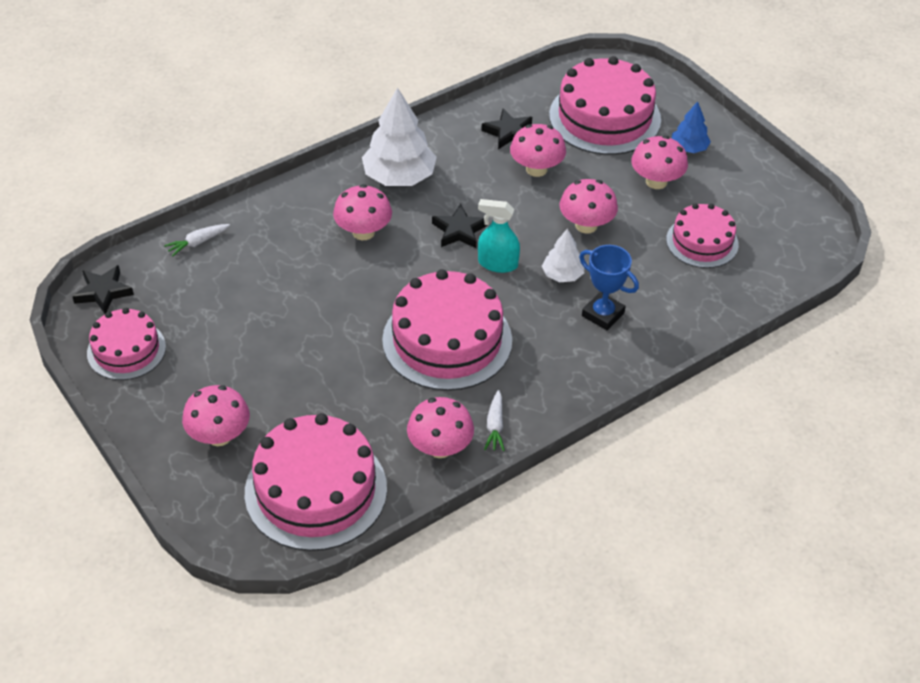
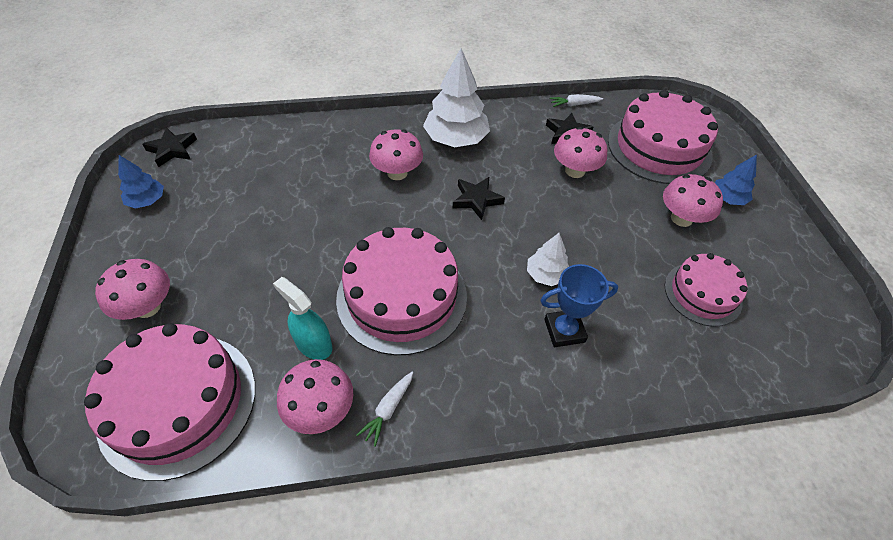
camera: 25 degrees right, 5 degrees up
pink cake [87,308,166,380] -> blue tree [118,155,164,209]
white carrot [164,224,230,257] -> white carrot moved to [550,94,603,107]
turquoise spray bottle [478,199,520,273] -> turquoise spray bottle moved to [273,277,333,360]
pink mushroom [559,179,618,234] -> none
blue trophy [579,245,639,330] -> blue trophy turned 75 degrees counterclockwise [540,264,618,347]

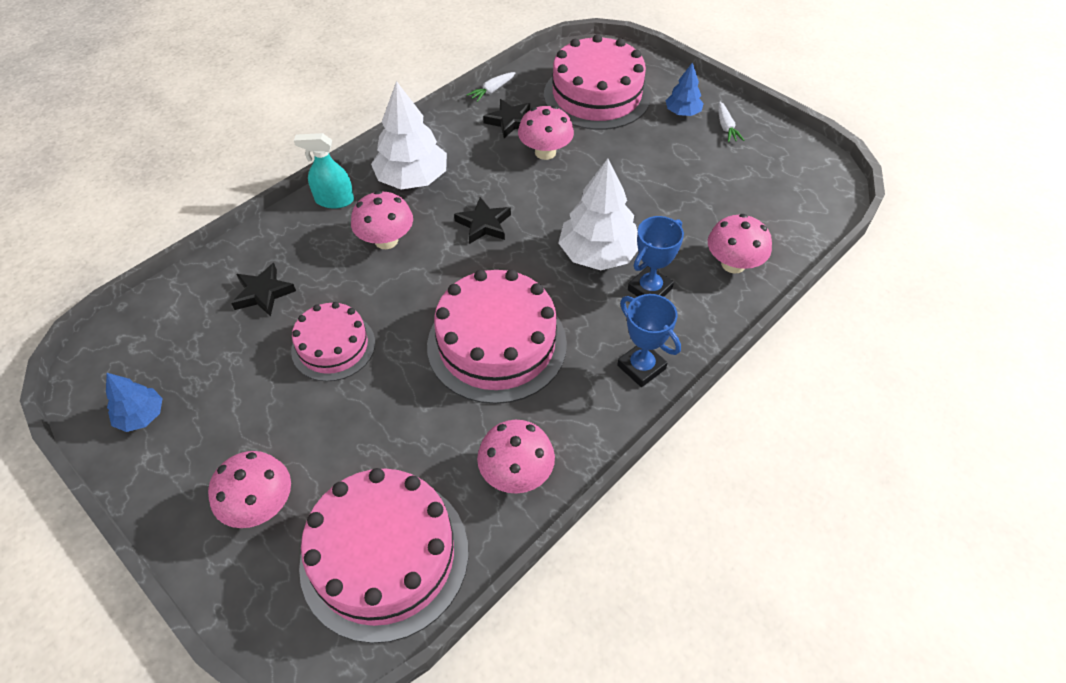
camera: 35 degrees left, 0 degrees up
black star [142,127,197,167] -> black star moved to [231,263,296,317]
turquoise spray bottle [273,277,333,360] -> turquoise spray bottle moved to [294,133,354,208]
white carrot [357,371,413,447] -> white carrot moved to [718,102,744,142]
white tree [527,233,569,286] -> white tree [558,159,638,270], size x1.84
pink mushroom [663,174,723,227] -> pink mushroom moved to [708,214,772,274]
pink cake [665,253,747,326] -> pink cake moved to [291,302,375,381]
none -> blue trophy [617,294,681,387]

